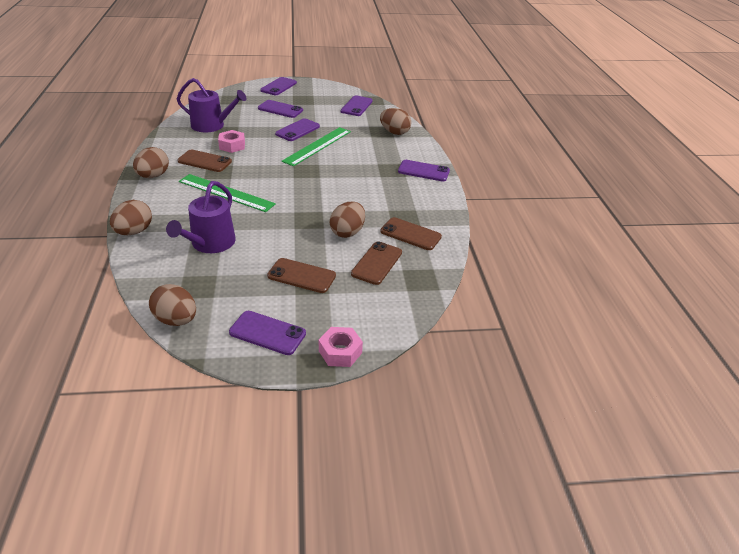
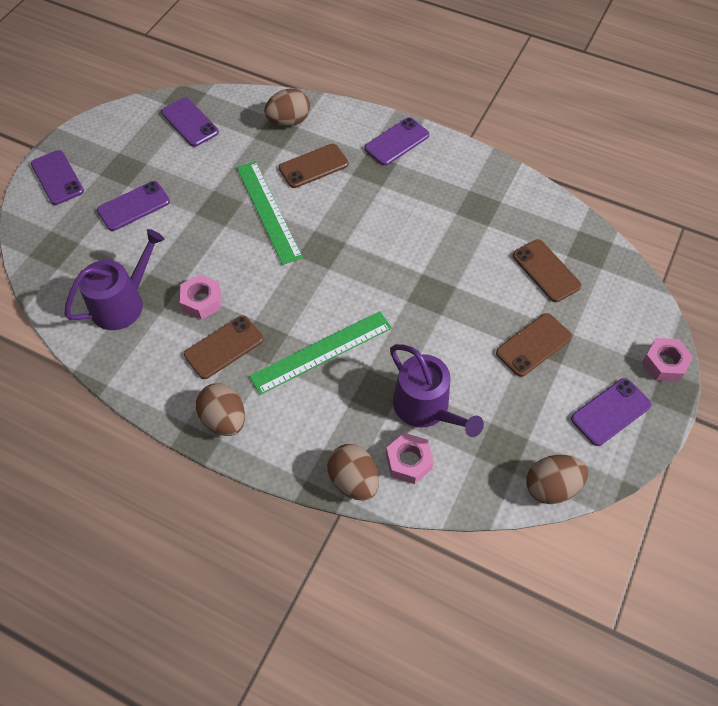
camera: 55 degrees left, 20 degrees up
purple phone [275,118,320,141] -> none
brown egg [330,201,365,238] -> none
brown phone [380,217,442,250] -> brown phone moved to [279,144,348,188]
none -> pink nut [386,433,434,484]

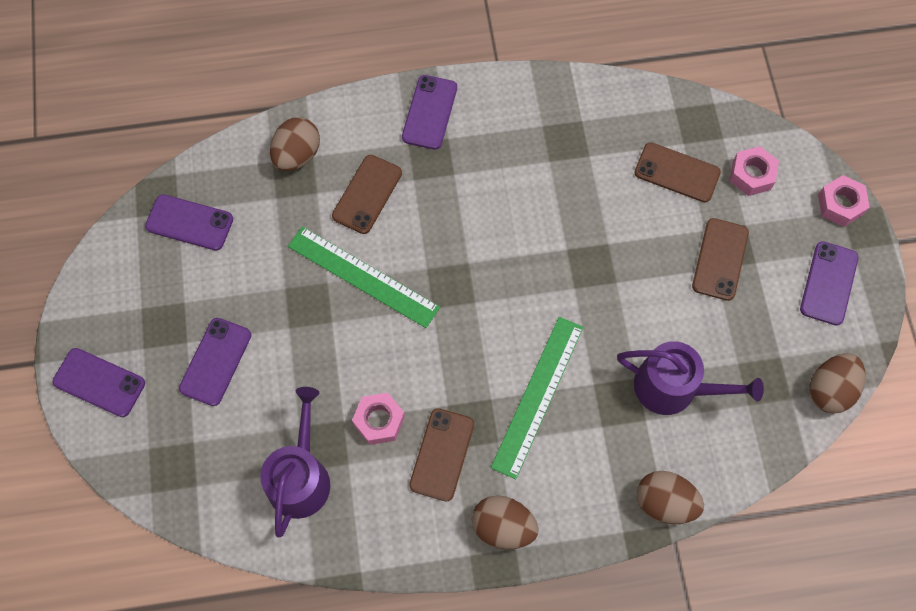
camera: 35 degrees left, 10 degrees up
pink nut [386,433,434,484] -> pink nut moved to [730,146,779,196]

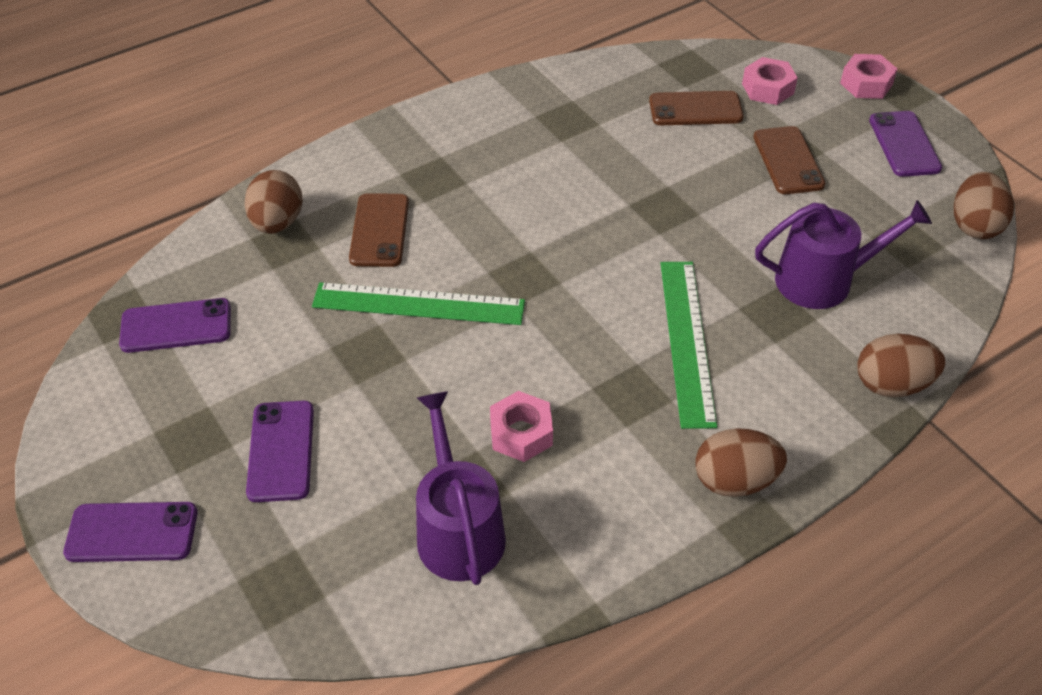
camera: 25 degrees left, 20 degrees down
purple phone [402,75,457,150] -> none
brown phone [409,408,474,501] -> none

